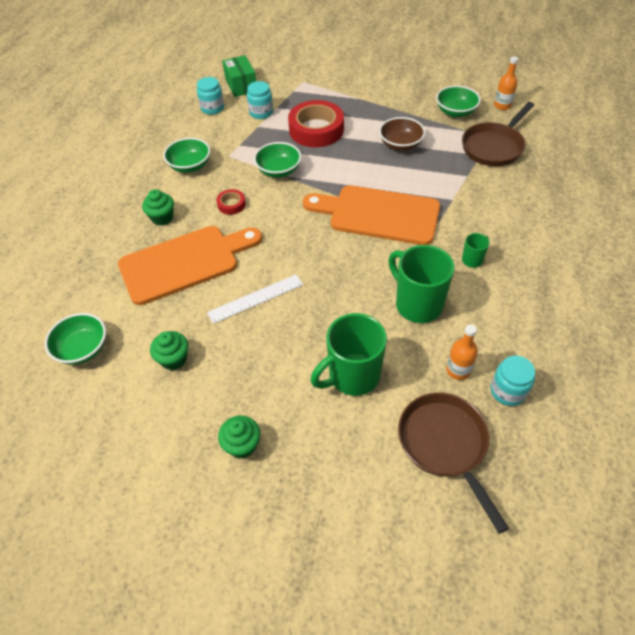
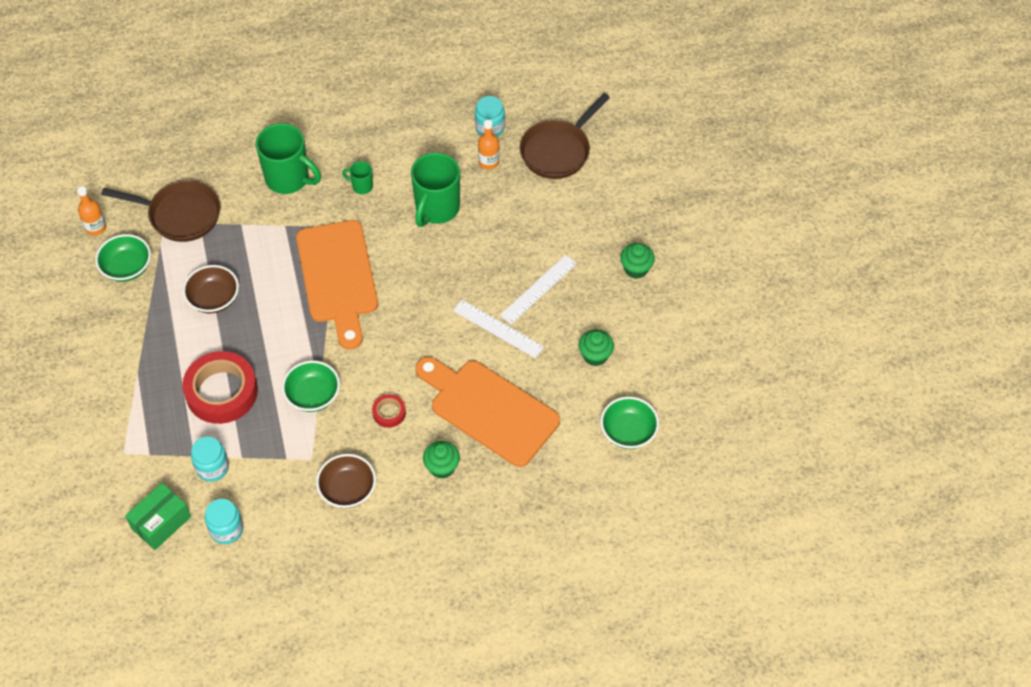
camera: 120 degrees left, 5 degrees up
green bowl [163,138,210,173] -> brown bowl [316,454,376,508]
green mug [311,313,387,396] -> green mug moved to [256,123,321,194]
none -> white ruler [500,255,577,324]

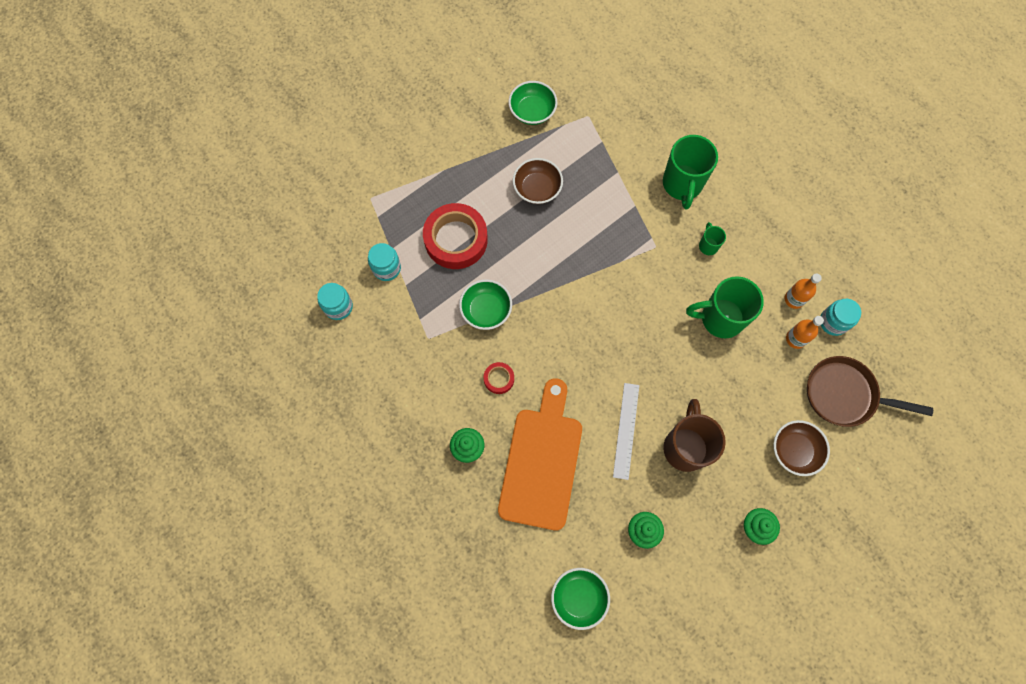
camera: 65 degrees right, 15 degrees up
orange bottle [77,186,106,236] -> orange bottle moved to [784,273,822,309]
brown pan [101,180,220,242] -> none
green box [125,483,191,550] -> none
orange cutting board [296,220,378,350] -> none
brown bowl [316,454,376,508] -> brown bowl moved to [774,420,830,476]
white ruler [500,255,577,324] -> brown mug [663,399,726,472]

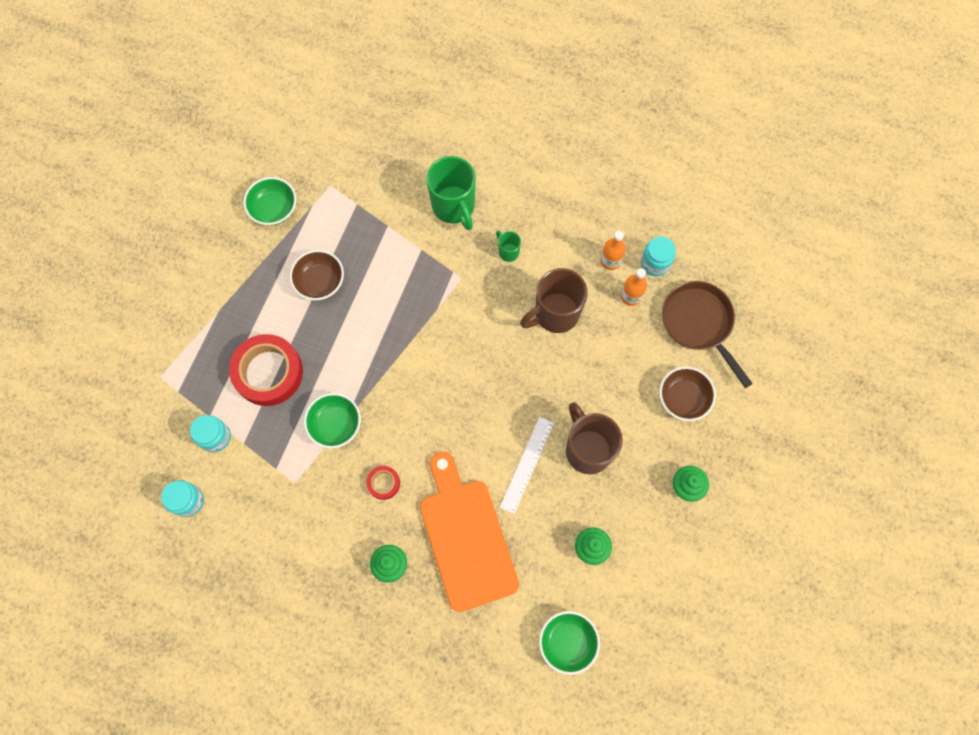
camera: 30 degrees left, 0 degrees up
white ruler [613,383,639,480] -> white ruler turned 45 degrees clockwise [500,417,554,514]
green mug [686,276,764,339] -> brown mug [520,268,588,333]
brown pan [807,356,933,427] -> brown pan turned 75 degrees clockwise [662,281,753,388]

